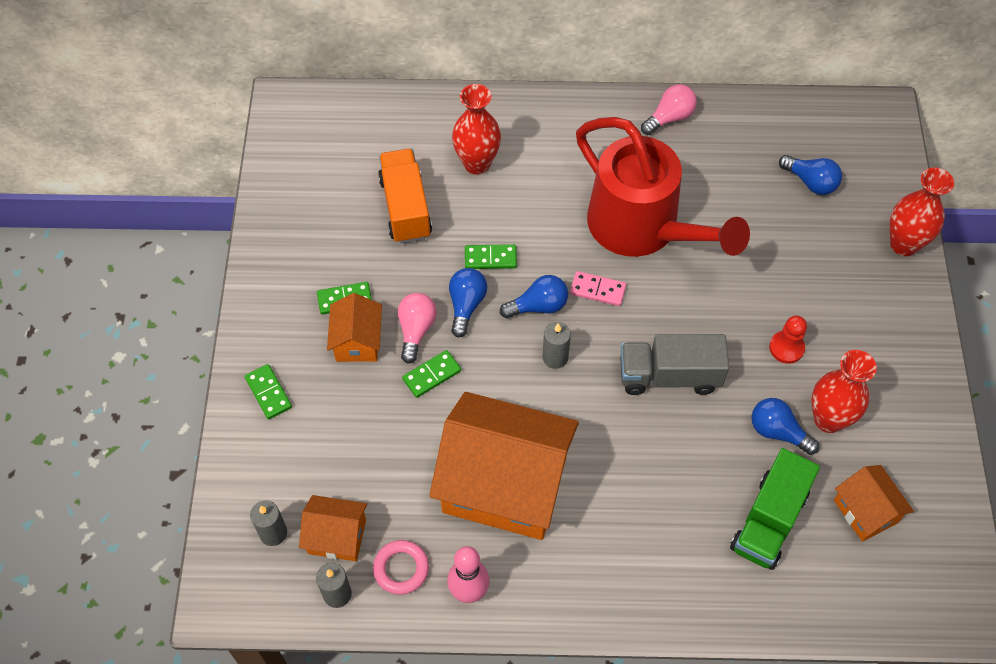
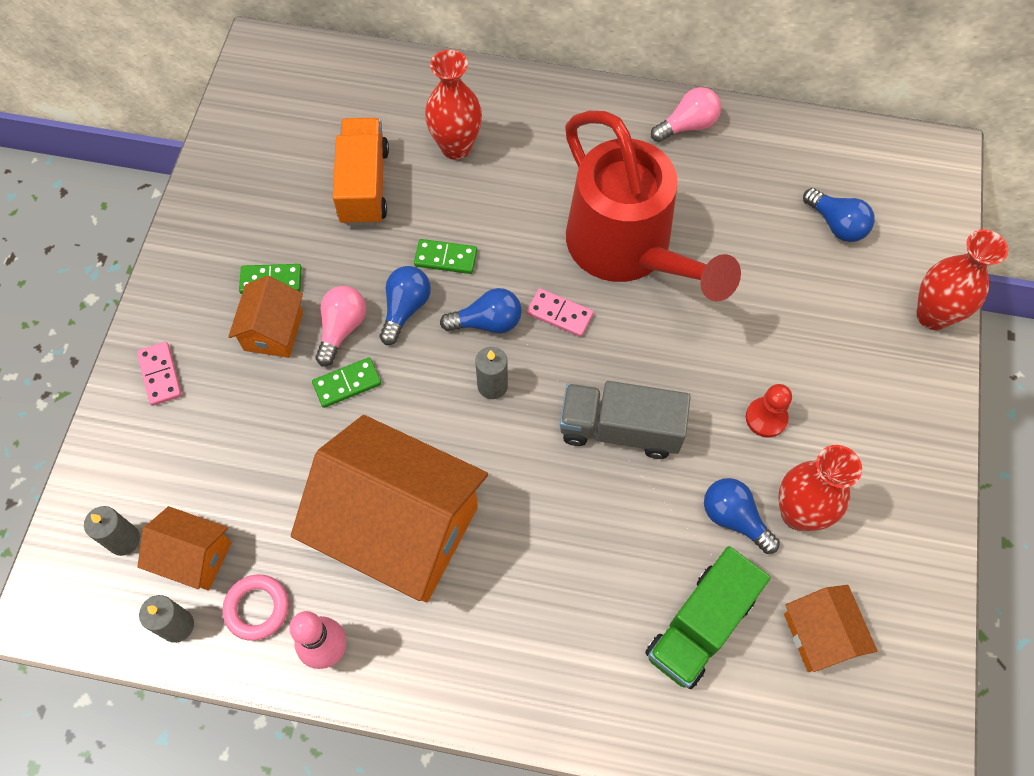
camera: 10 degrees right, 5 degrees up
green domino [245,364,292,419] -> pink domino [137,342,182,406]

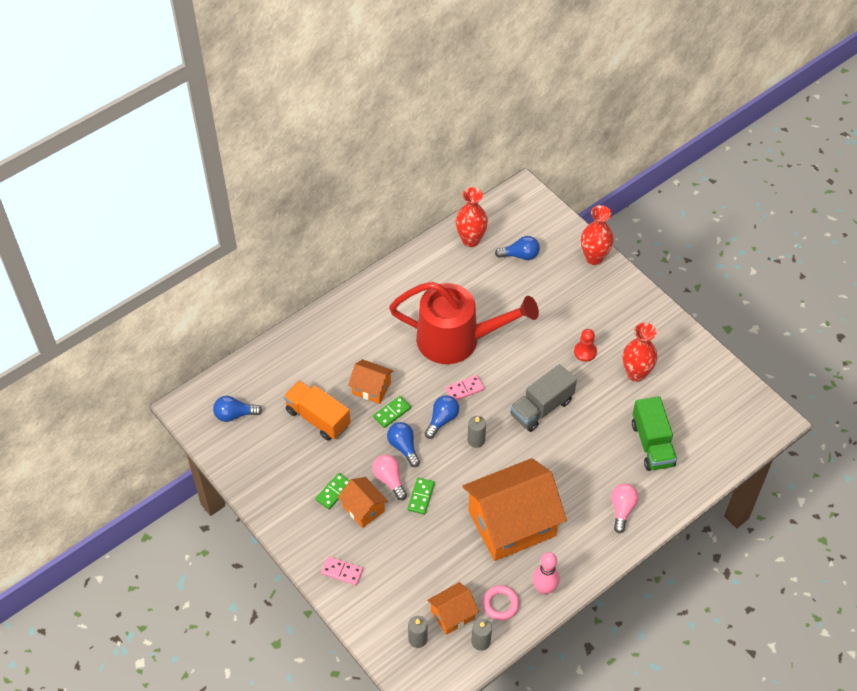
camera: 50 degrees left, 10 degrees down
red vase [425,50,482,160] -> red vase moved to [455,187,488,247]
pink light bulb [651,87,721,142] -> pink light bulb moved to [611,483,639,533]
blue light bulb [704,478,780,554] -> blue light bulb moved to [213,396,262,422]
orange house [784,585,877,672] -> orange house moved to [348,359,394,404]

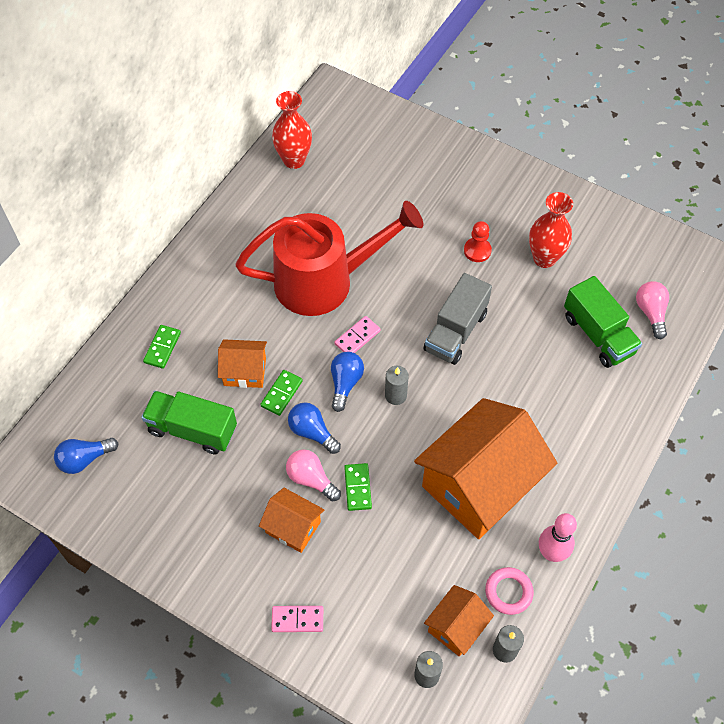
camera: 20 degrees left, 5 degrees up
orange truck [283,380,351,440] -> green truck [141,391,237,454]
green domino [315,473,350,509] -> green domino moved to [143,325,181,369]
blue light bulb [495,236,540,260] -> none
red vase [581,205,614,265] -> none
pink light bulb [611,483,639,533] -> pink light bulb moved to [636,281,669,340]

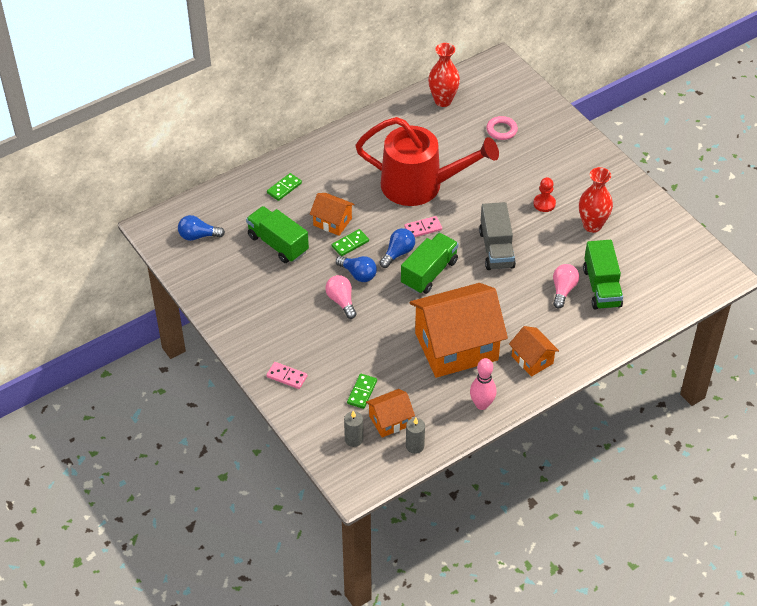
camera: 25 degrees right, 10 degrees down
orange house [259,488,324,553] -> orange house moved to [509,326,559,377]
blue light bulb [288,402,341,454] -> blue light bulb turned 150 degrees clockwise [336,256,377,282]
green domino [344,463,372,511] -> green domino moved to [347,374,377,409]
grey candle [385,366,409,405] -> green truck [401,233,459,294]
grey truck [424,273,492,365] -> grey truck turned 60 degrees counterclockwise [479,202,516,270]
pink ring [485,567,534,615] -> pink ring moved to [487,116,518,140]
pink light bulb [636,281,669,340] -> pink light bulb moved to [553,264,579,309]

